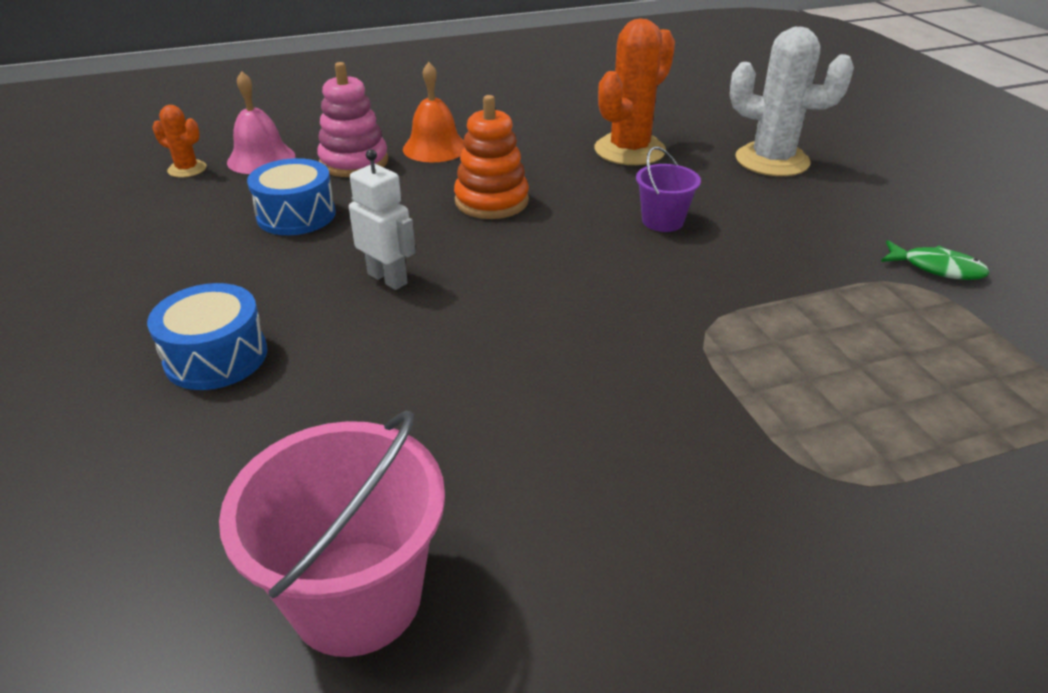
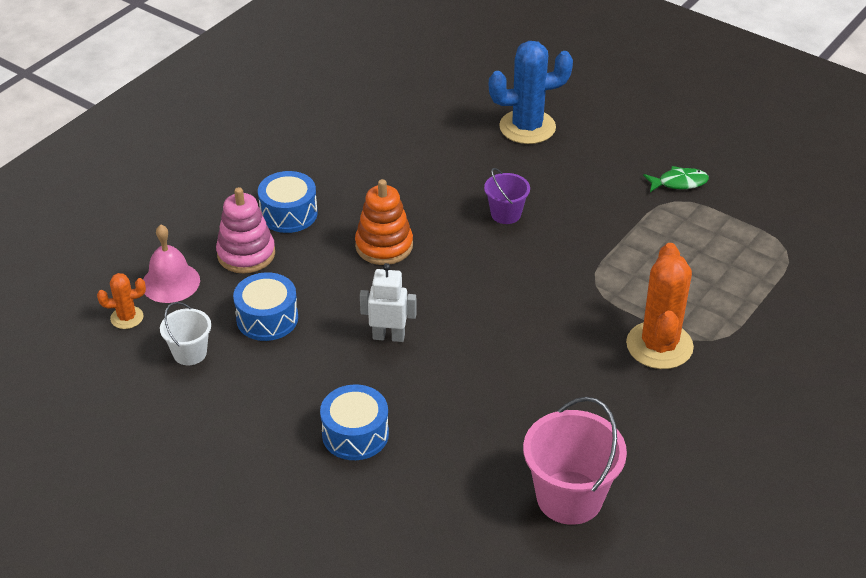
camera: 35 degrees left, 5 degrees up
orange bell [403,62,465,162] -> blue drum [258,171,317,233]
orange cactus [595,19,675,165] -> orange cactus moved to [626,243,694,369]
white cactus [730,27,854,176] -> blue cactus [489,41,573,144]
none -> white bucket [160,302,211,365]

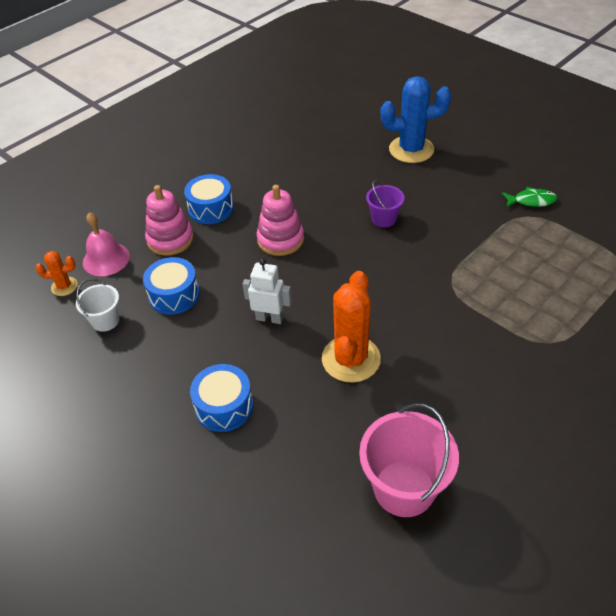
camera: 10 degrees right, 5 degrees up
orange stacking toy [355,179,413,265] -> pink stacking toy [257,185,304,256]
orange cactus [626,243,694,369] -> orange cactus moved to [322,271,381,383]

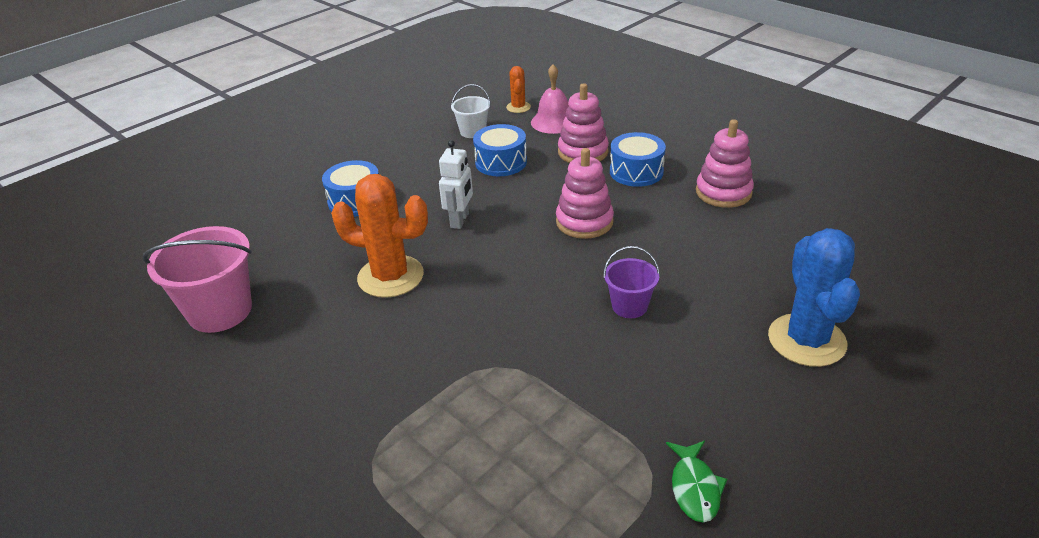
camera: 90 degrees right, 10 degrees down
none -> pink stacking toy [696,119,754,208]

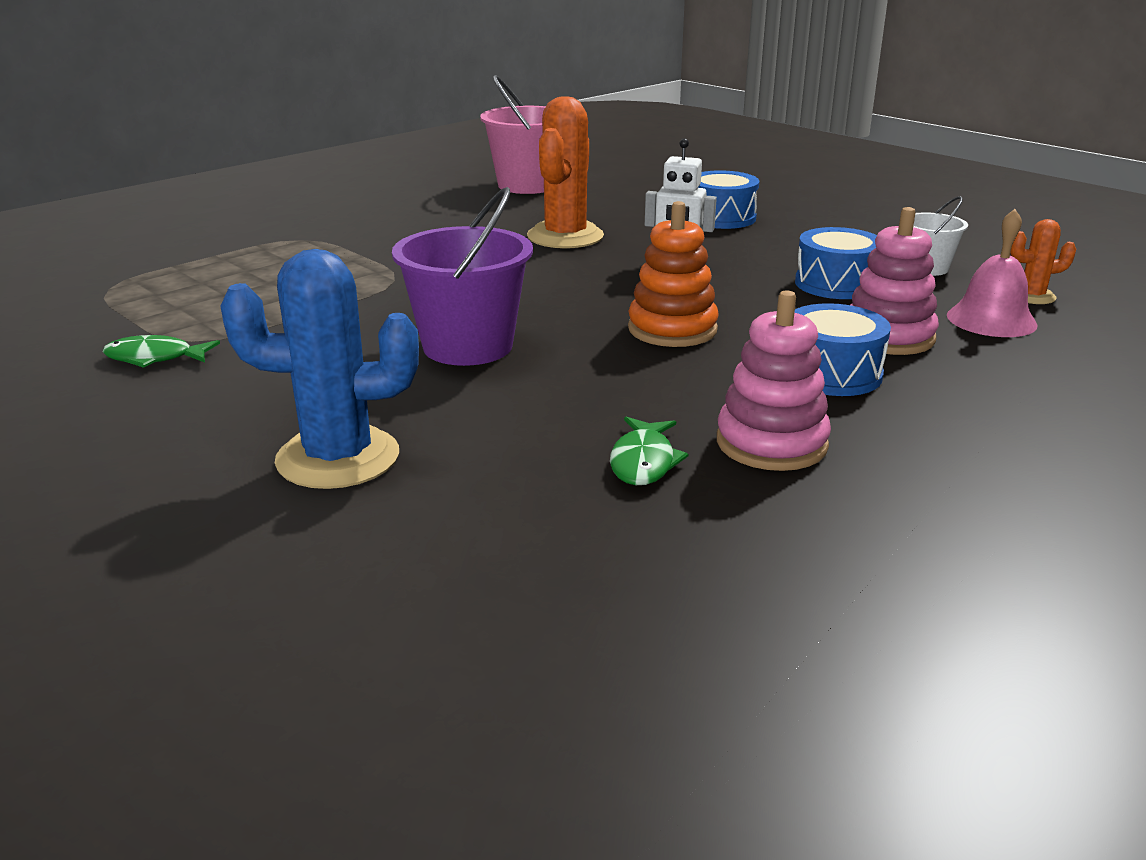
camera: 90 degrees right, 10 degrees down
pink stacking toy [556,148,614,239] -> orange stacking toy [628,201,719,347]
purple bucket [603,246,660,318] -> purple bucket [392,187,533,366], size x1.80
none -> green fish [610,417,688,485]

